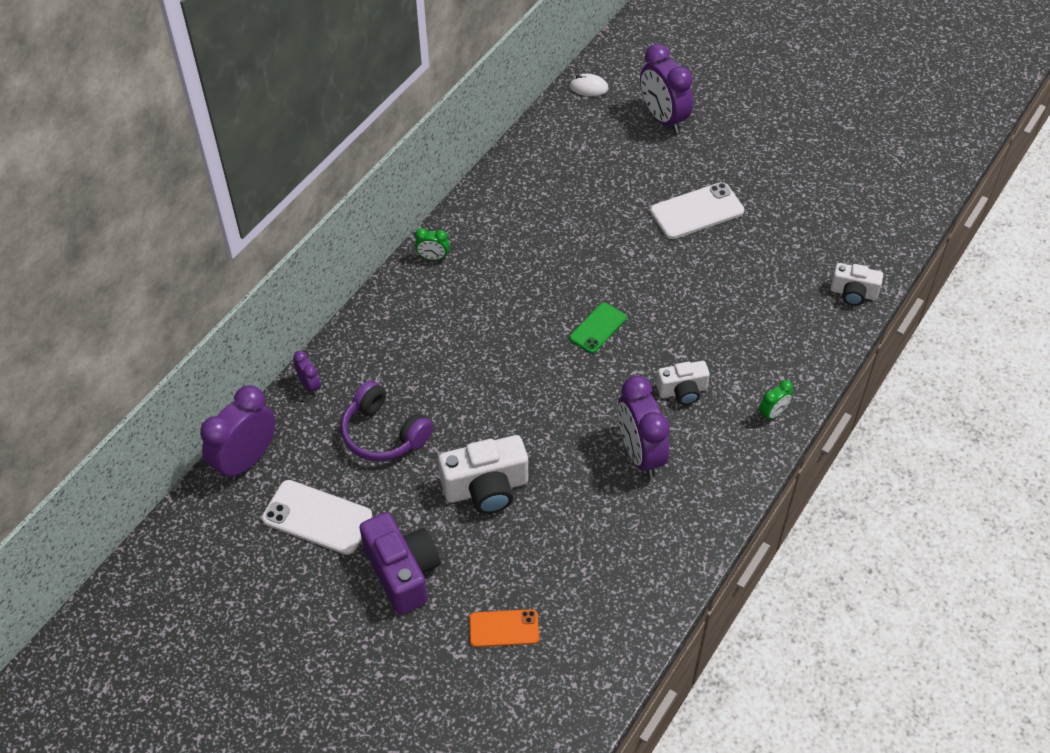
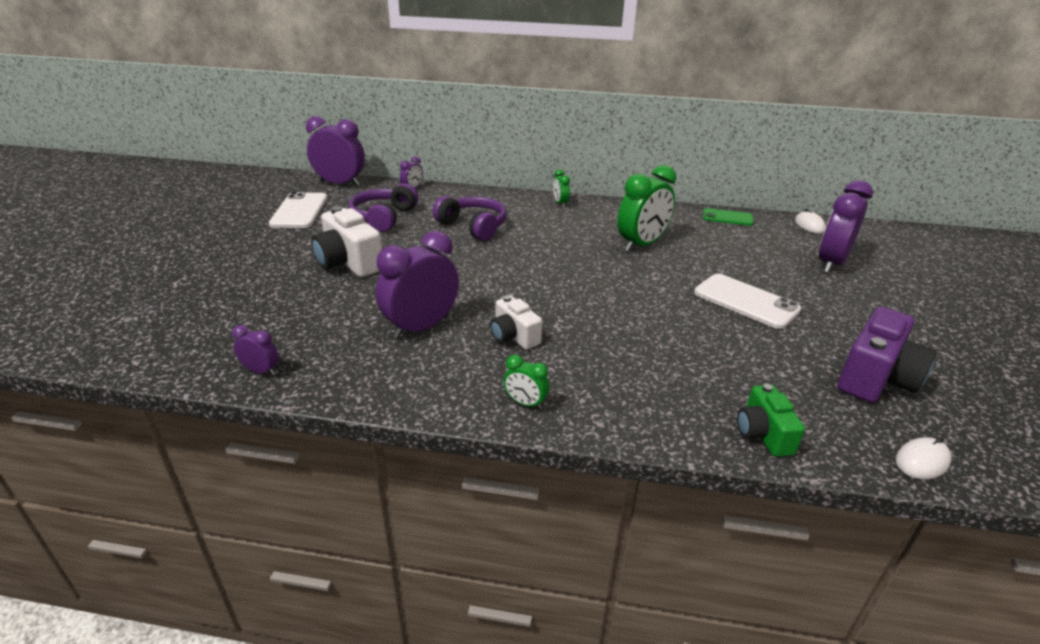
camera: 65 degrees right, 20 degrees down
purple camera [360,512,440,615] -> purple camera moved to [837,307,936,403]
orange phone [469,609,539,647] -> none
green phone [570,302,626,353] -> green phone moved to [703,208,754,226]
white camera [830,263,883,306] -> green camera [737,384,805,457]
none -> purple clock [232,325,279,375]
none -> purple headphones [433,196,506,241]
none -> green clock [617,165,676,252]
none -> white mouse [895,437,952,480]

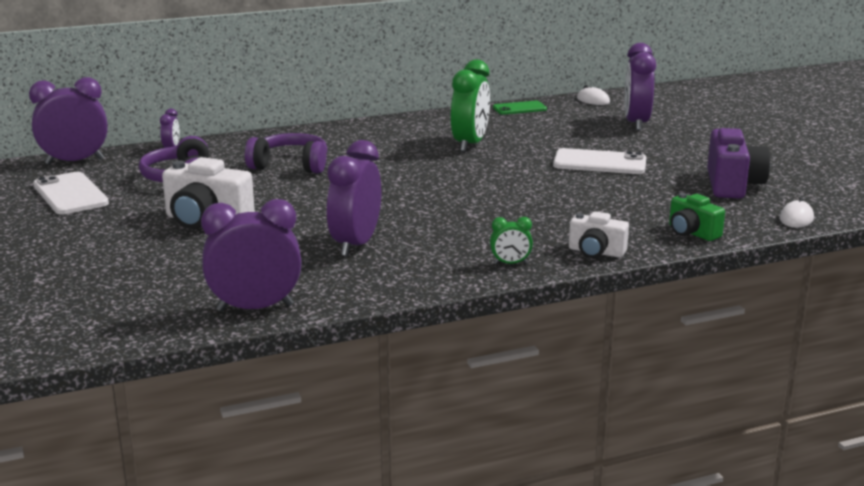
camera: 30 degrees left, 10 degrees down
purple clock [232,325,279,375] -> purple clock [201,199,302,312], size x2.11
white camera [490,296,542,350] -> white camera moved to [569,211,629,258]
green clock [553,169,570,207] -> none

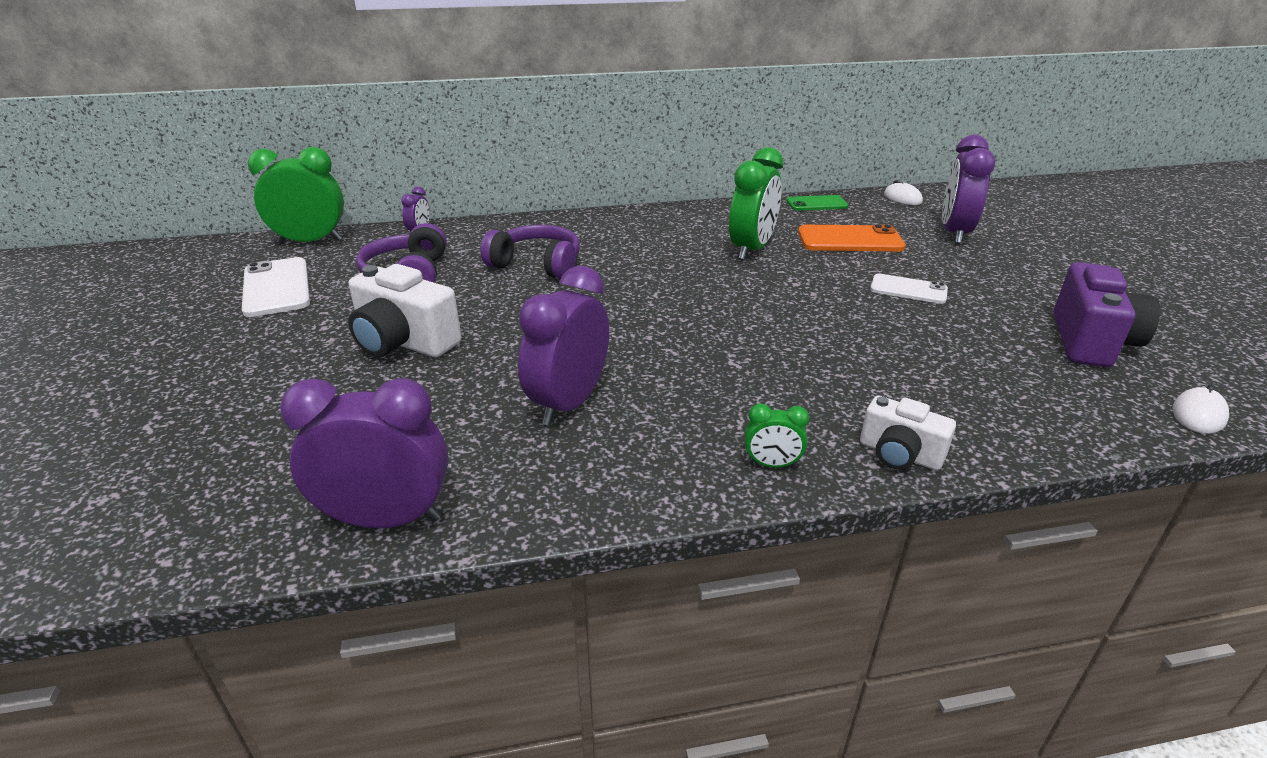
camera: 10 degrees right, 10 degrees up
purple clock [29,77,108,165] -> green clock [248,147,344,244]
white phone [553,148,646,174] -> white phone [870,274,948,304], size x0.64
green camera [669,193,725,241] -> none
none -> orange phone [798,224,906,251]

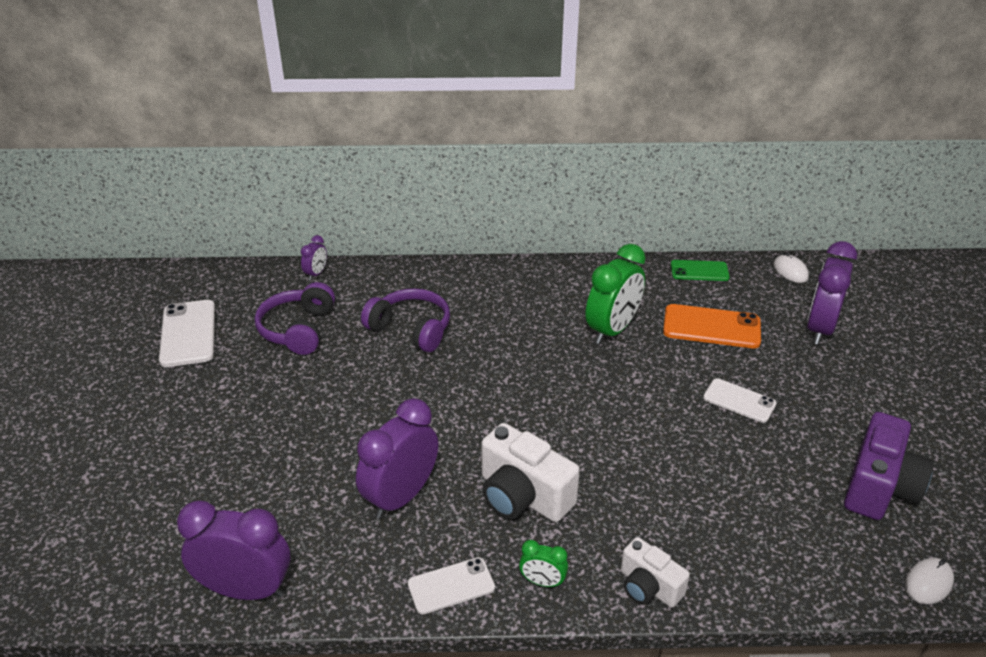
camera: 10 degrees right, 5 degrees up
green clock [248,147,344,244] -> none
white camera [348,264,461,357] -> white camera moved to [481,423,580,522]
none -> white phone [408,557,495,615]

